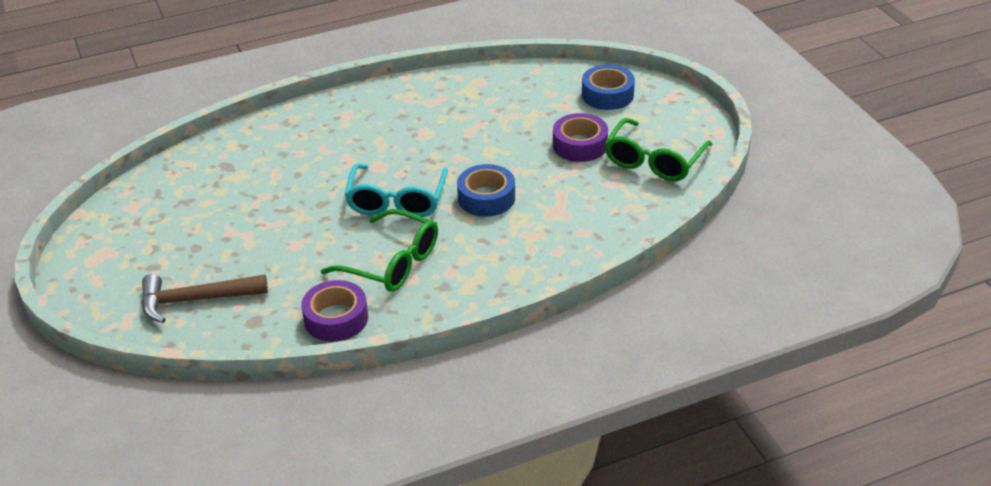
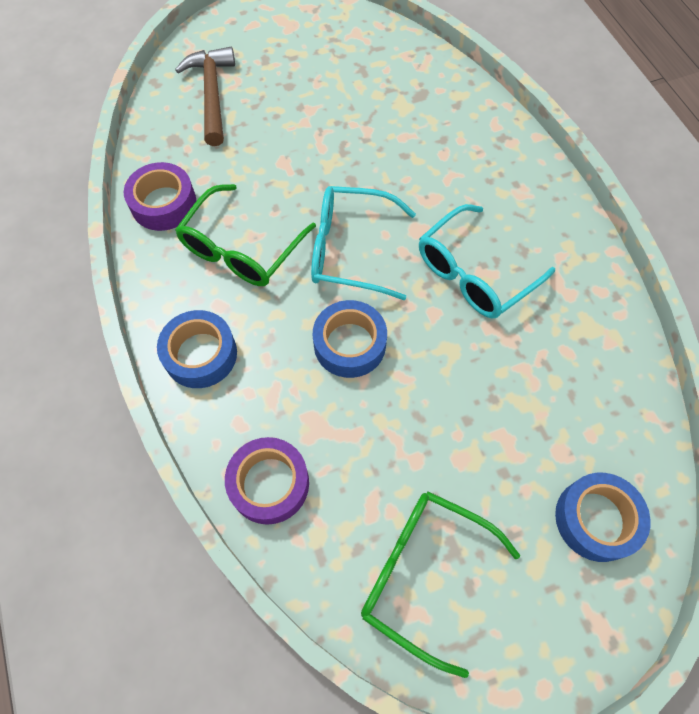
camera: 90 degrees right, 25 degrees up
purple tape [553,113,608,162] -> purple tape moved to [225,437,309,525]
none -> blue tape [157,310,237,388]
none -> turquoise glasses [419,204,555,318]

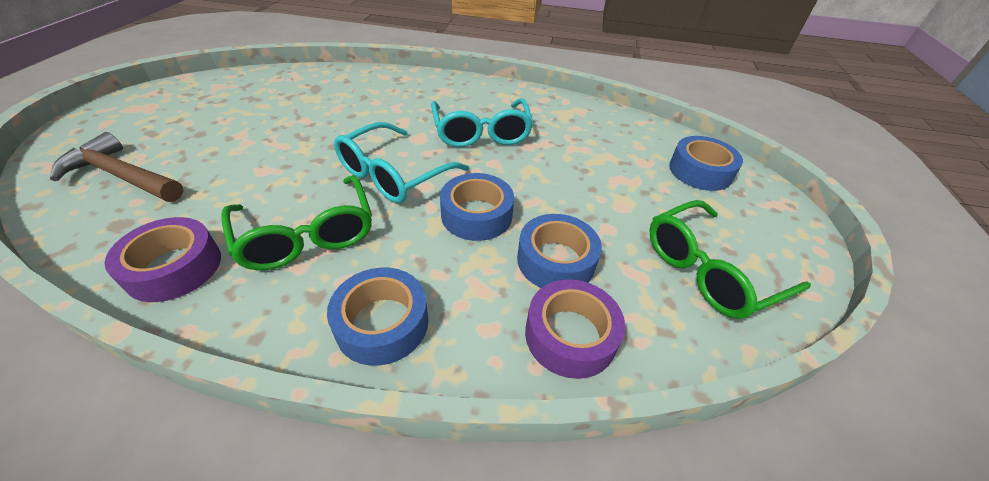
camera: 60 degrees left, 20 degrees down
none -> blue tape [517,214,602,288]

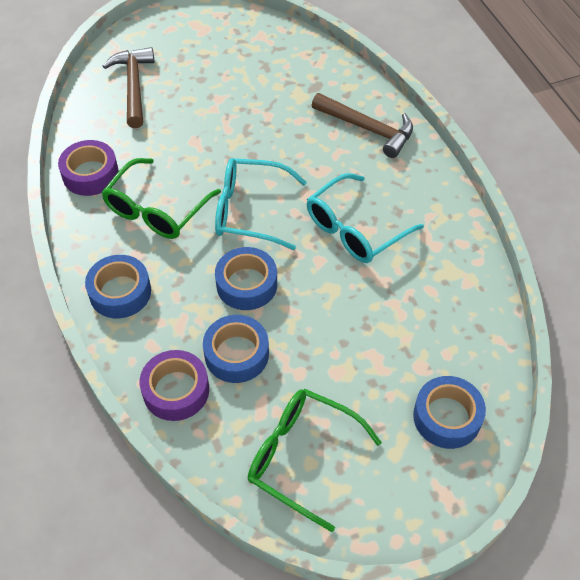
camera: 60 degrees right, 10 degrees up
none -> brown hammer [312,93,413,158]

